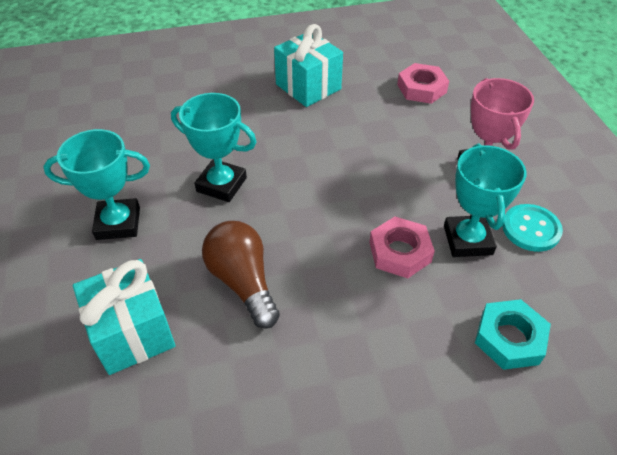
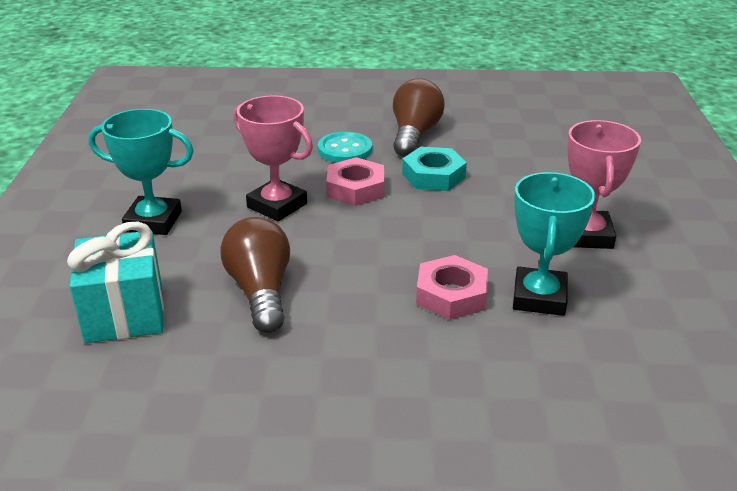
camera: 15 degrees right, 15 degrees down
turquoise trophy [171,93,256,202] -> pink trophy [234,95,313,221]
turquoise gift [274,24,343,107] -> brown light bulb [393,79,445,157]
pink nut [397,63,449,104] -> pink nut moved to [326,157,384,206]
turquoise nut [475,299,551,370] -> turquoise nut moved to [402,147,467,191]
turquoise button [503,204,563,252] -> turquoise button moved to [318,132,372,163]

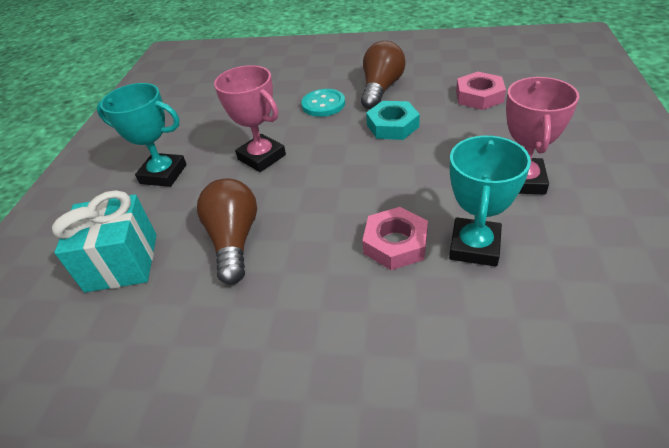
camera: 10 degrees right, 10 degrees up
pink nut [326,157,384,206] -> pink nut moved to [456,72,506,110]

